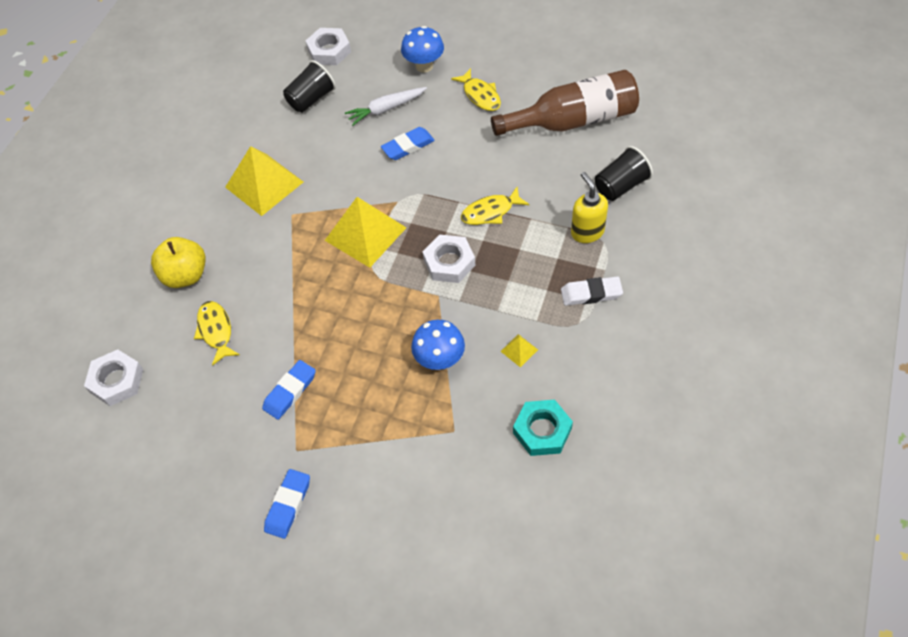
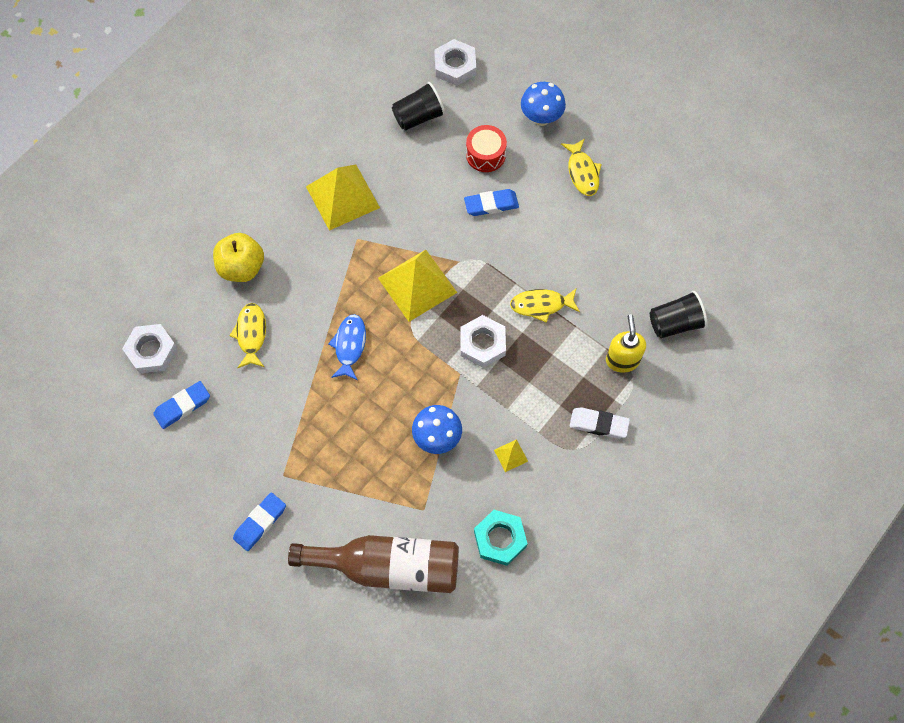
camera: 15 degrees right, 10 degrees up
blue eraser [262,360,316,420] -> blue eraser moved to [153,381,210,429]
white carrot [345,87,427,126] -> red drum [466,125,507,172]
brown bottle [491,70,639,136] -> brown bottle moved to [288,535,459,593]
none -> blue fish [328,314,366,381]

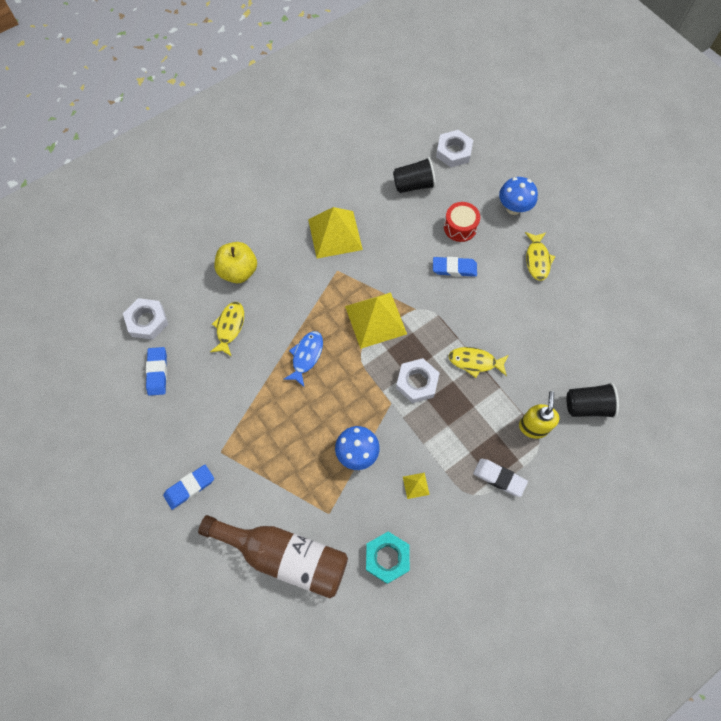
camera: 15 degrees right, 0 degrees up
blue eraser [153,381,210,429] -> blue eraser turned 75 degrees counterclockwise [146,347,167,396]

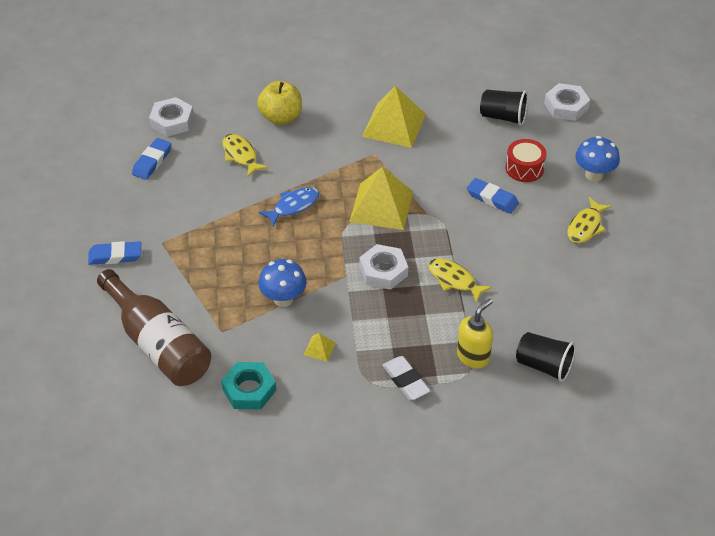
camera: 30 degrees right, 20 degrees down
yellow fish [210,302,244,357] -> yellow fish turned 75 degrees counterclockwise [223,134,268,177]

